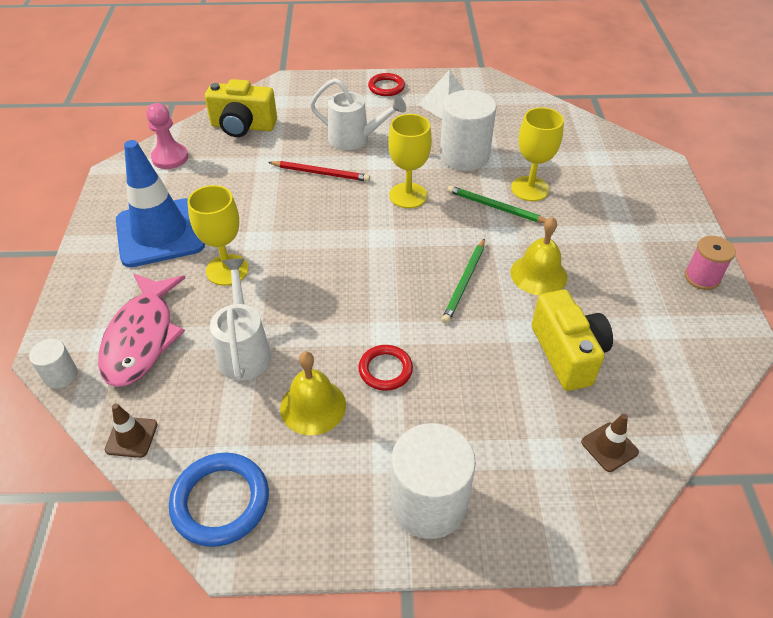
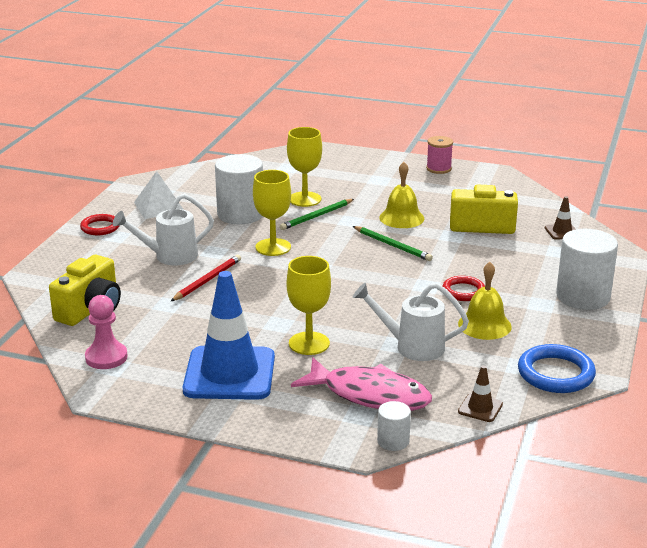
camera: 70 degrees left, 20 degrees down
white watering can [310,78,406,150] -> white watering can turned 150 degrees counterclockwise [113,194,214,265]

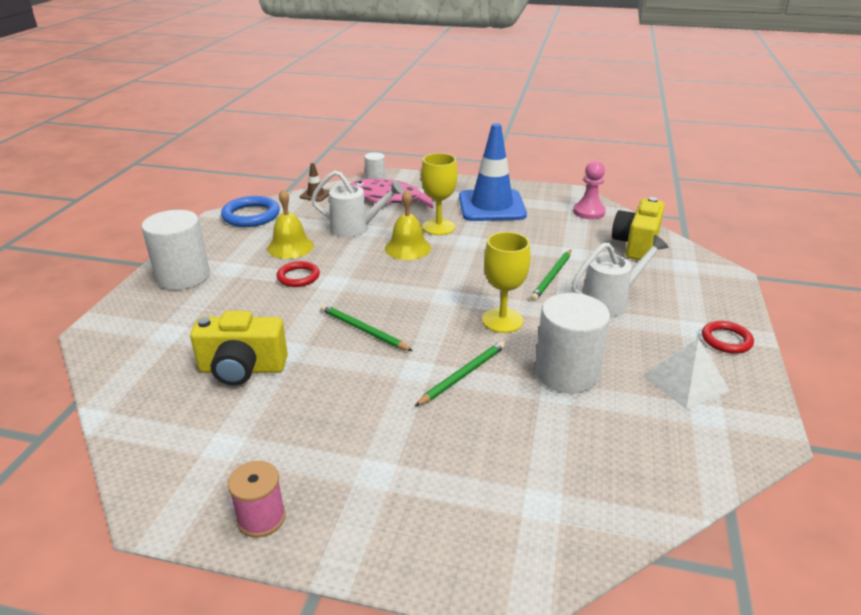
camera: 175 degrees right, 5 degrees up
red pencil [171,255,241,301] -> green pencil [530,250,571,301]
yellow goblet [287,127,322,207] -> none
yellow bell [379,162,424,228] -> yellow bell moved to [385,190,431,260]
brown traffic cone [545,196,575,240] -> none

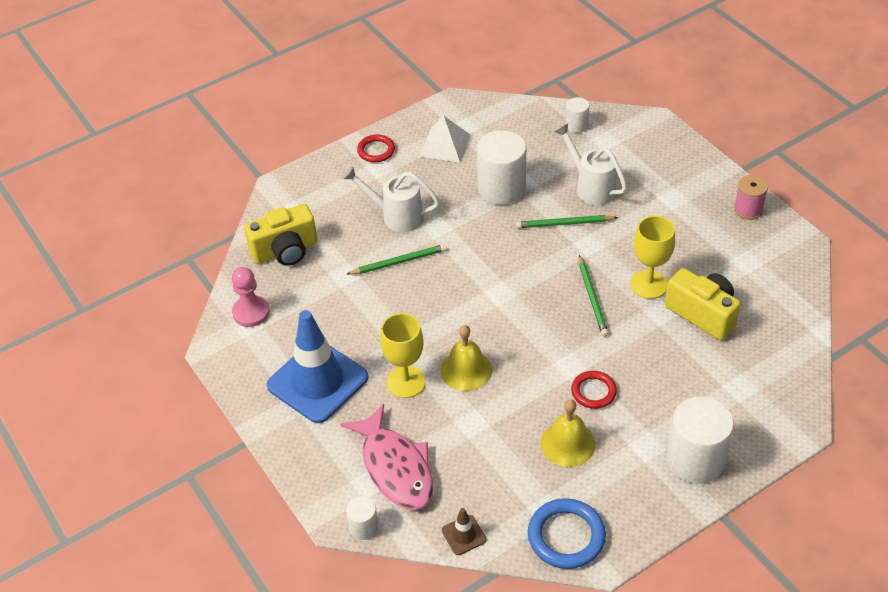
camera: 135 degrees left, 15 degrees up
white watering can [311,170,404,237] -> white watering can moved to [554,123,627,205]
yellow goblet [482,232,531,333] -> yellow goblet moved to [630,216,675,299]
none -> white cylinder [566,97,590,133]

